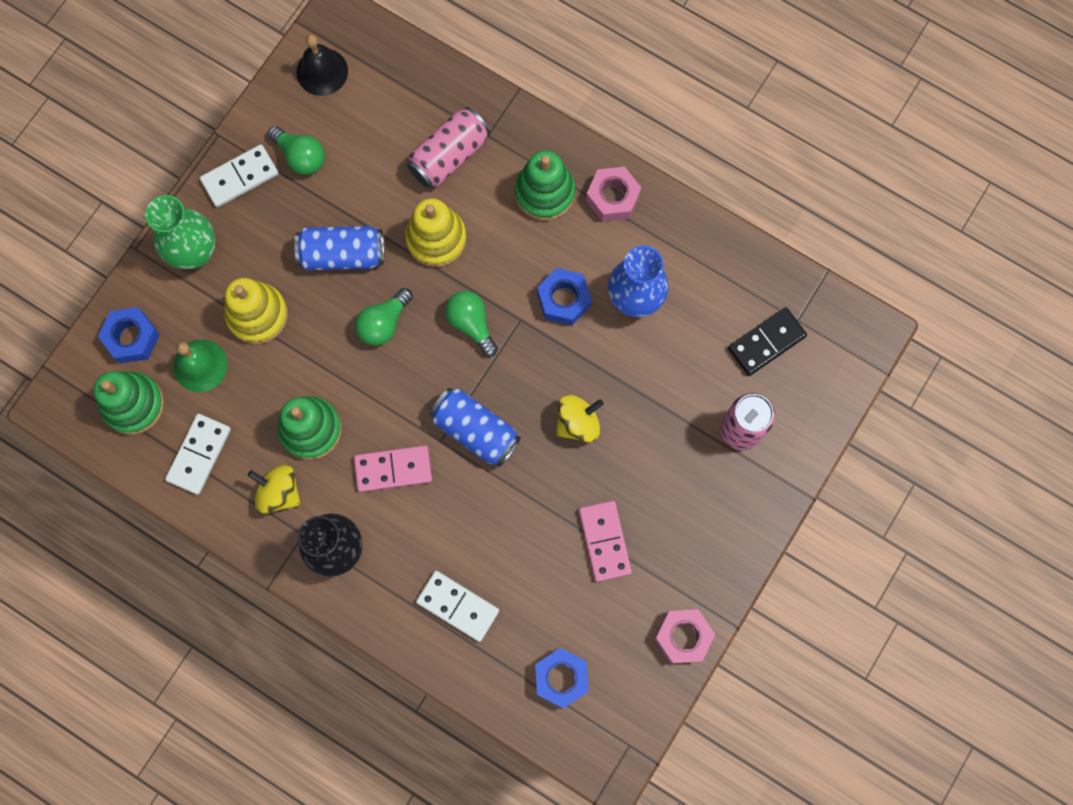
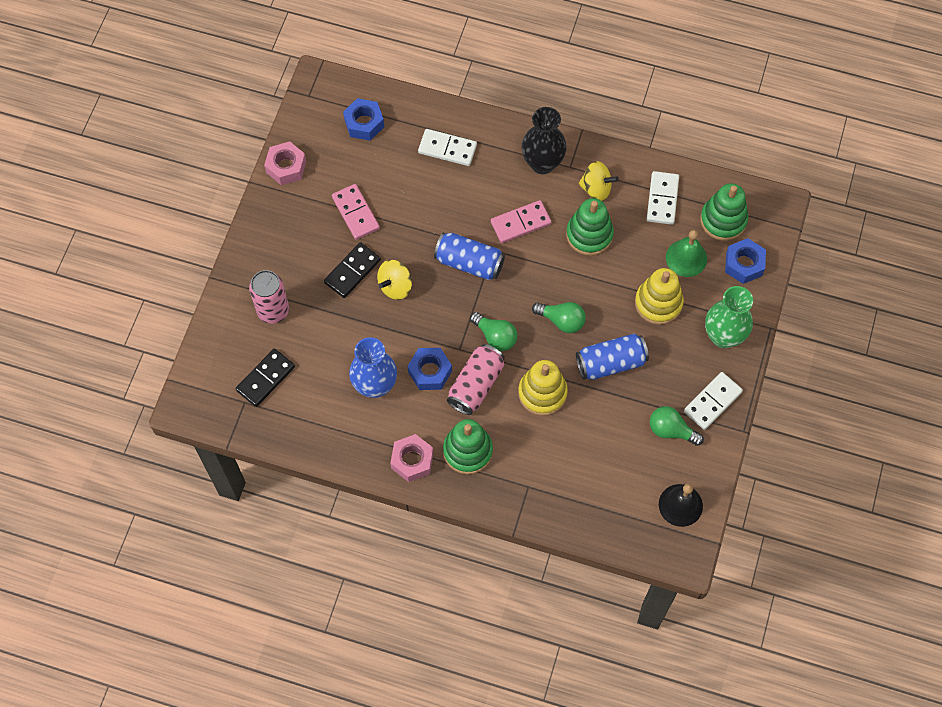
camera: 165 degrees right, 10 degrees down
green light bulb [355,288,413,346] -> green light bulb turned 90 degrees clockwise [532,302,586,333]
pink can [407,107,490,188] -> pink can moved to [447,344,505,415]
none -> black domino [324,242,381,298]

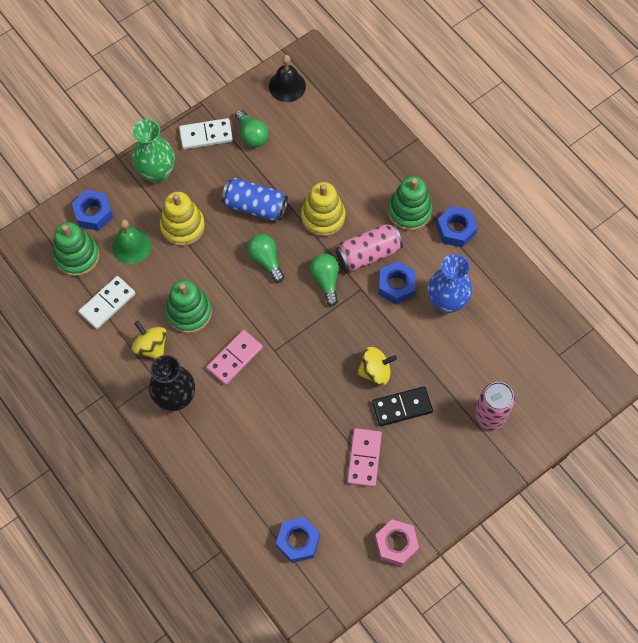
camera: 145 degrees left, 0 degrees up
black domino [236,348,295,407] -> none
pink nut [390,434,433,482] -> blue nut [436,206,478,248]
white domino [418,129,477,166] -> none
blue can [434,232,505,280] -> none
pink domino [491,200,551,243] -> pink domino turned 60 degrees counterclockwise [206,330,263,385]

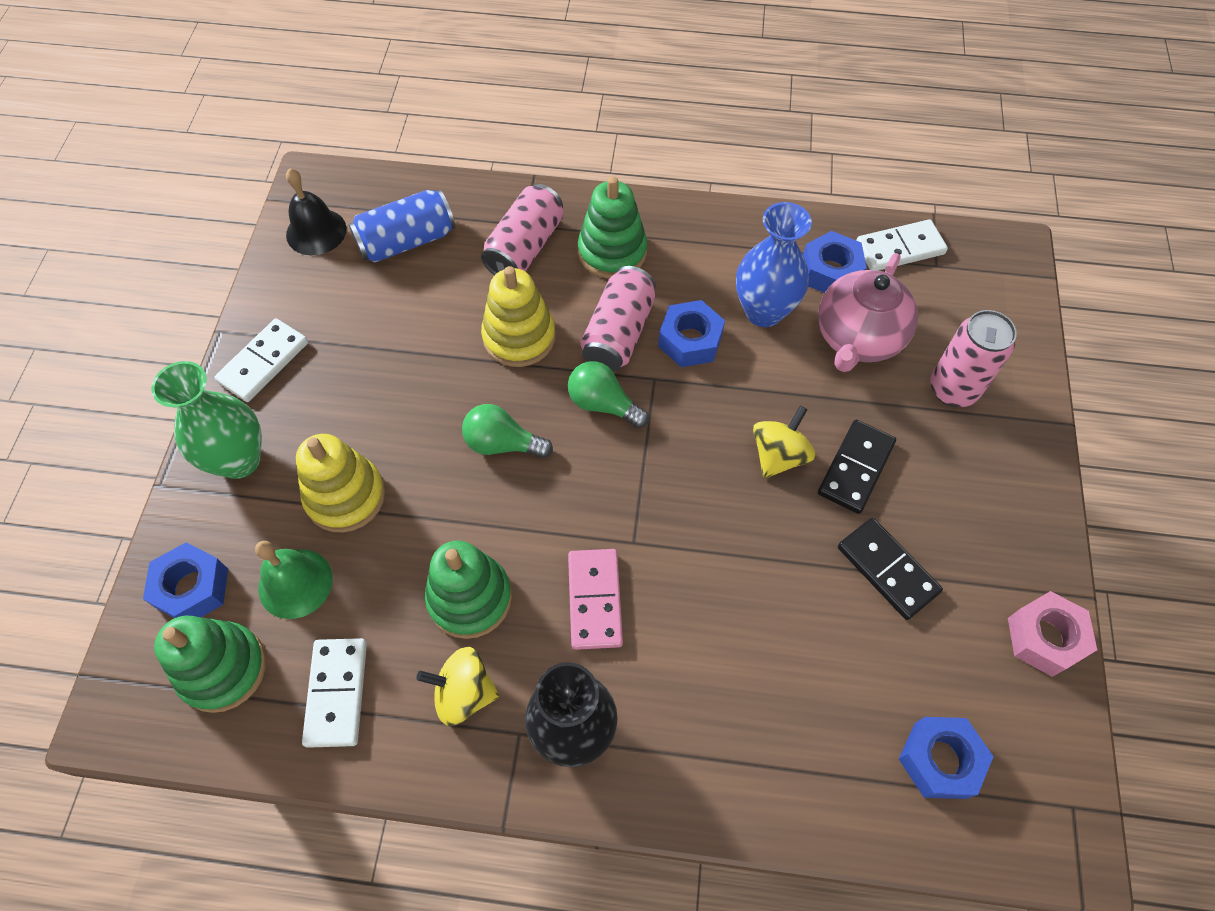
camera: 45 degrees left, 5 degrees down
blue can [222,178,288,221] -> blue can moved to [349,189,455,262]
green light bulb [235,109,269,147] -> none
pink domino [347,428,382,487] -> black domino [838,518,943,620]
blue nut [436,206,478,248] -> blue nut moved to [803,231,867,293]
none -> pink can [481,184,563,275]
none -> pink teapot [818,253,918,372]
none -> white domino [856,219,948,271]

